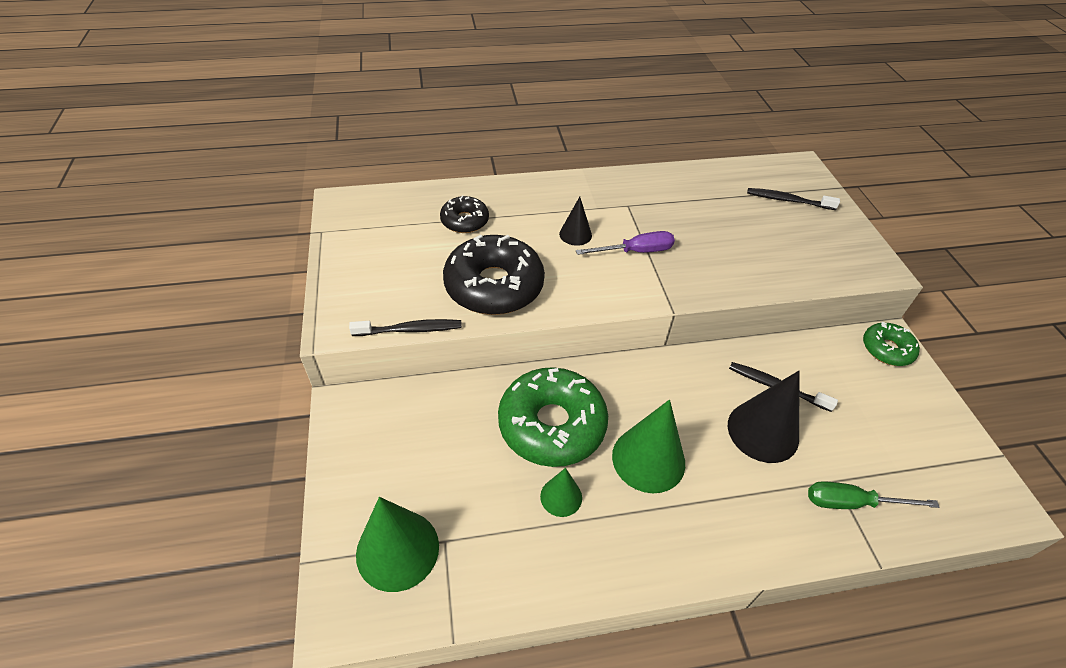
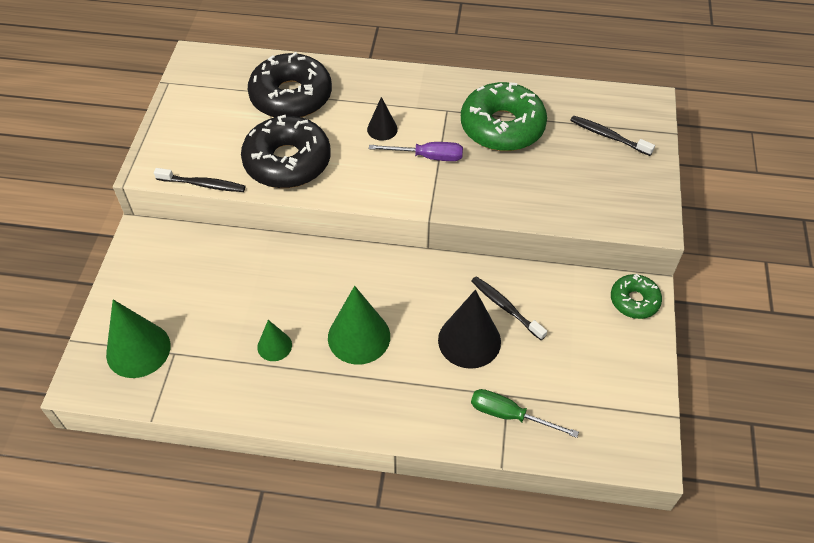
camera: 20 degrees right, 5 degrees up
black donut [440,195,489,233] -> black donut [248,52,332,117], size x1.86
green donut [498,367,608,467] -> green donut moved to [461,82,547,151]

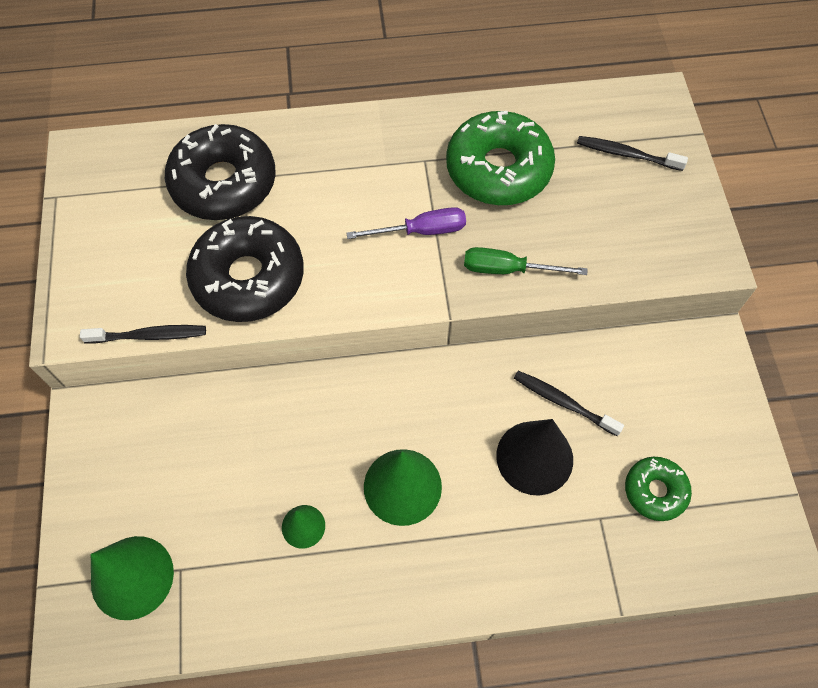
camera: 15 degrees left, 10 degrees up
black cone [367,97,398,141] -> none
green screwdriver [471,389,579,438] -> green screwdriver moved to [464,247,588,275]
green donut [611,274,662,319] -> green donut moved to [625,457,692,521]

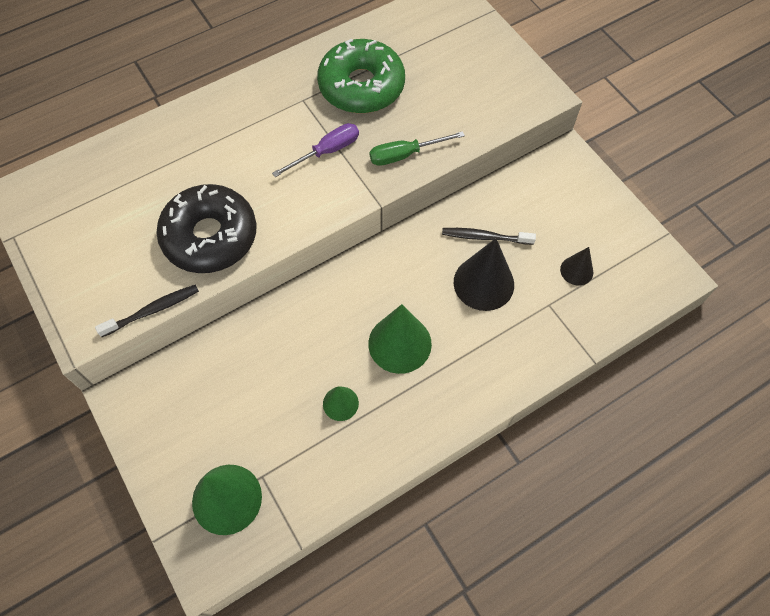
camera: 25 degrees left, 0 degrees up
black donut [165,124,276,220] -> none
black toothbrush [577,136,688,171] -> none
green donut [625,457,692,521] -> black cone [560,247,593,286]

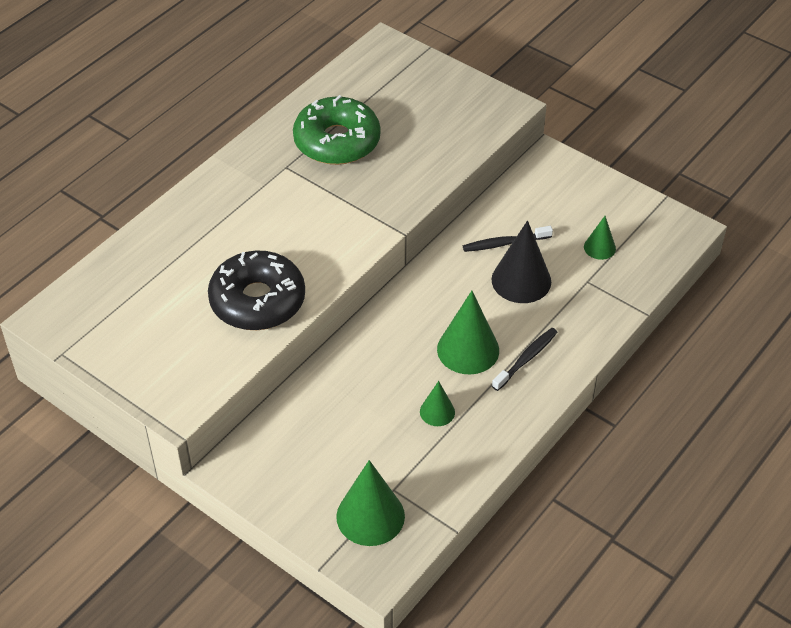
camera: 20 degrees left, 15 degrees down
black toothbrush [95,285,199,337] -> black toothbrush moved to [492,328,557,391]
purple screwdriver [272,123,359,177] -> none
green screwdriver [370,131,465,166] -> none
black cone [560,247,593,286] -> green cone [584,216,616,260]

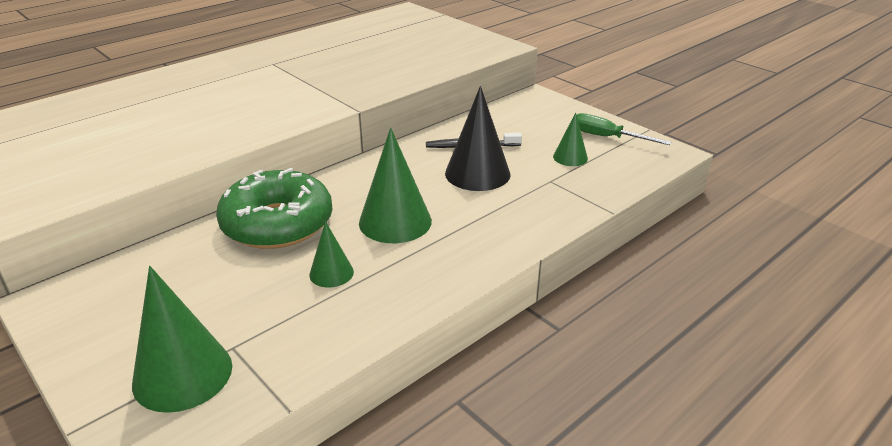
camera: 10 degrees right, 15 degrees down
black donut [208,251,305,330] -> none
green donut [293,95,381,165] -> green donut moved to [216,168,333,249]
black toothbrush [492,328,557,391] -> none
none -> green screwdriver [577,113,671,145]

